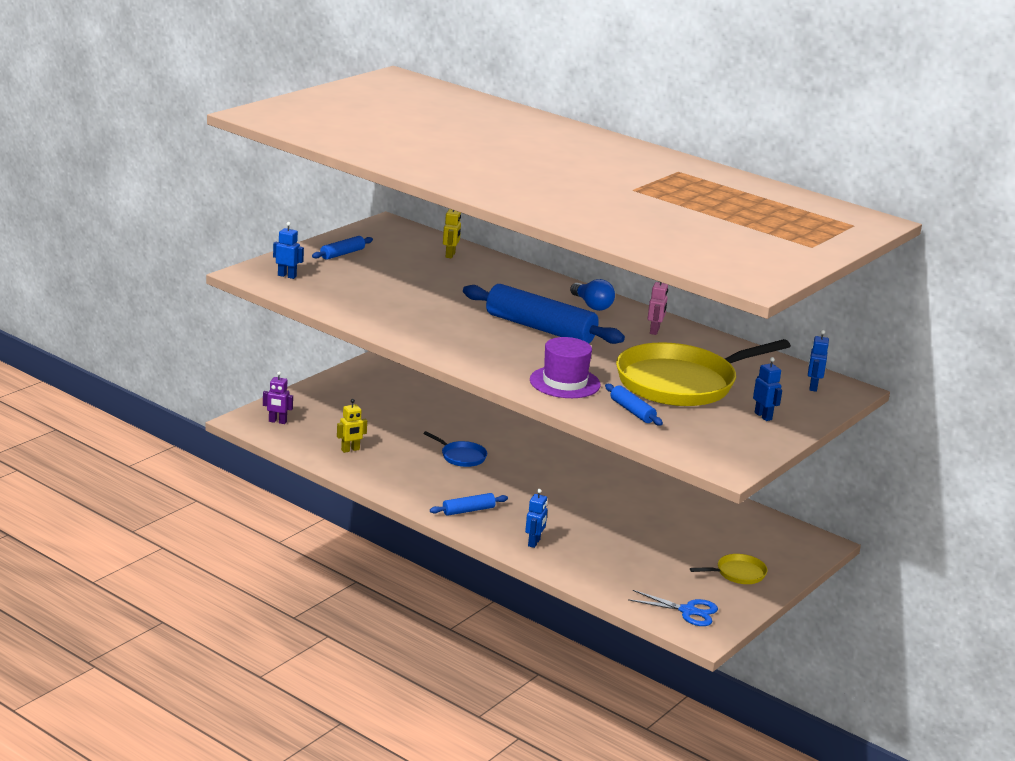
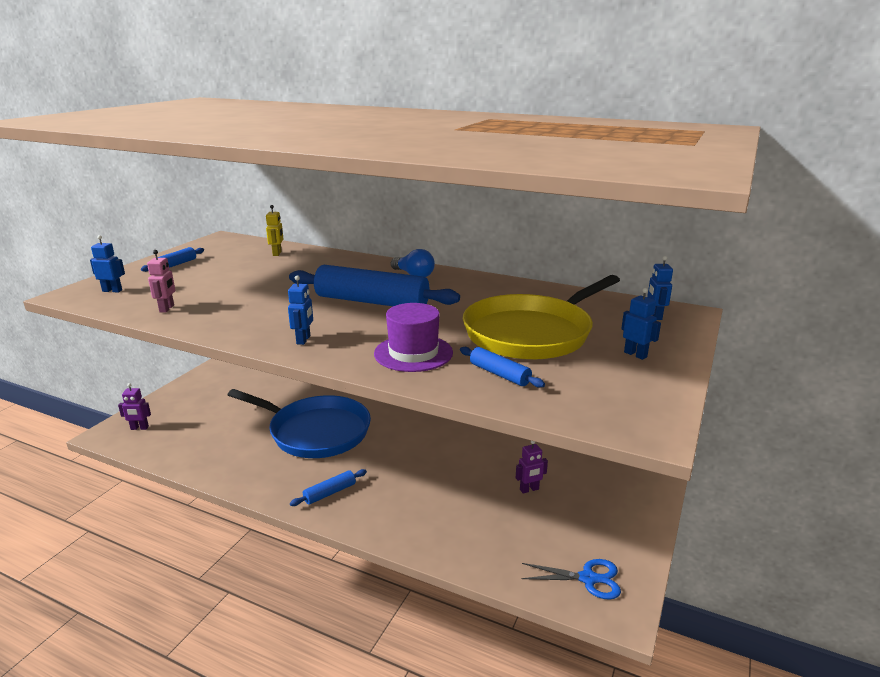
camera: 10 degrees left, 0 degrees up
yellow robot [337,399,367,453] -> none
blue pan [423,431,487,467] -> blue pan [227,389,371,458], size x2.36
blue robot [525,489,547,548] -> blue robot moved to [288,275,313,345]
pink robot [648,282,668,335] -> pink robot moved to [147,250,175,313]
yellow pan [690,554,768,584] -> none
none -> purple robot [516,441,548,493]

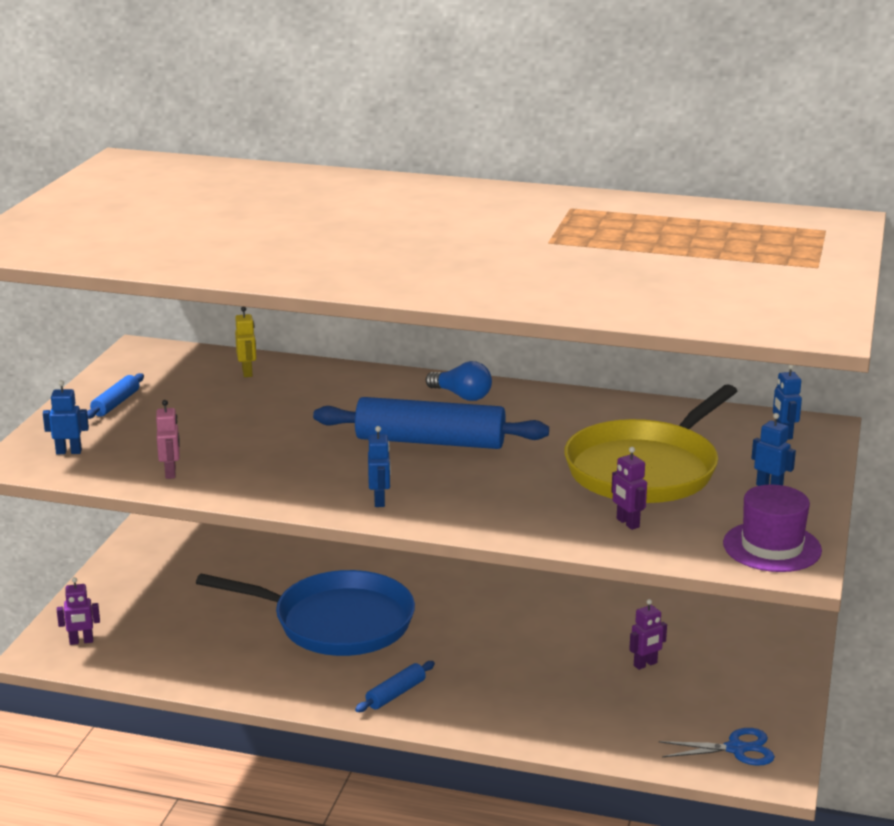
camera: 10 degrees left, 0 degrees up
purple hat [374,303,453,372] -> purple hat moved to [723,484,822,572]
blue rolling pin [460,347,545,388] -> purple robot [611,447,647,530]

